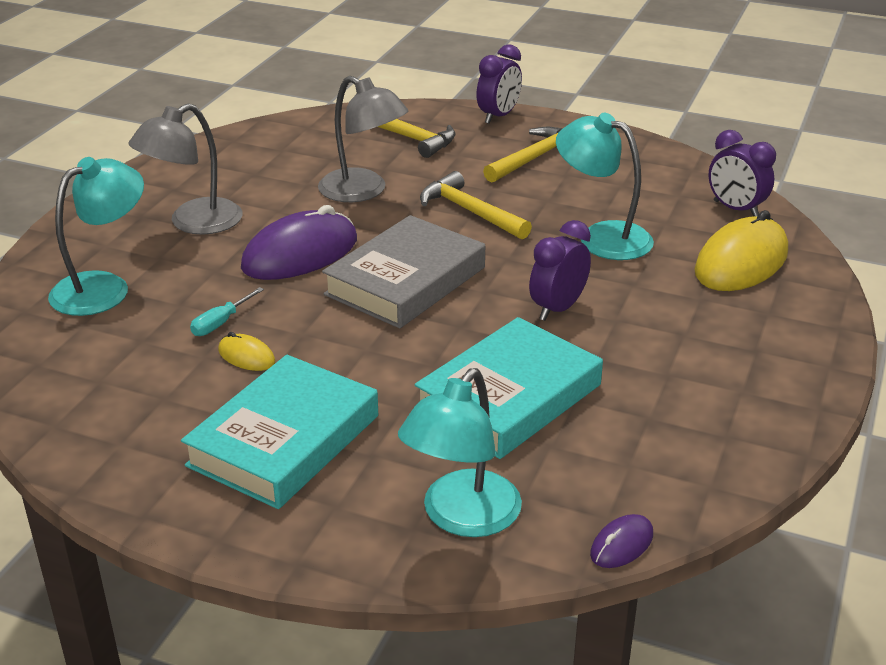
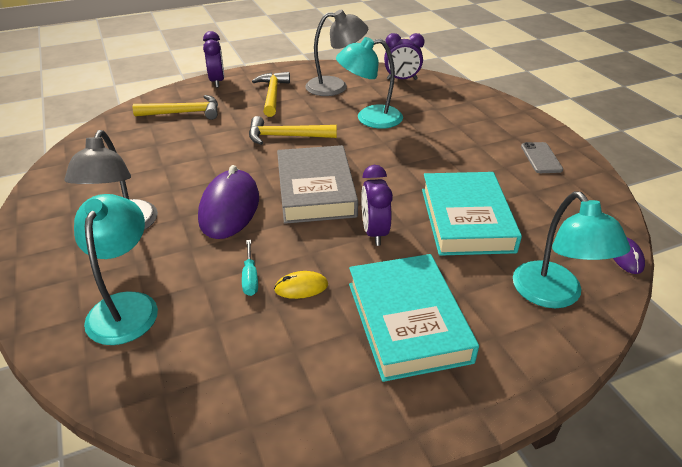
camera: 45 degrees left, 5 degrees up
grey lamp [318,76,408,202] -> grey lamp moved to [305,9,368,96]
purple clock [529,220,591,321] -> purple clock moved to [361,165,393,246]
yellow mouse [695,210,788,291] -> none
none -> grey phone [521,142,563,173]

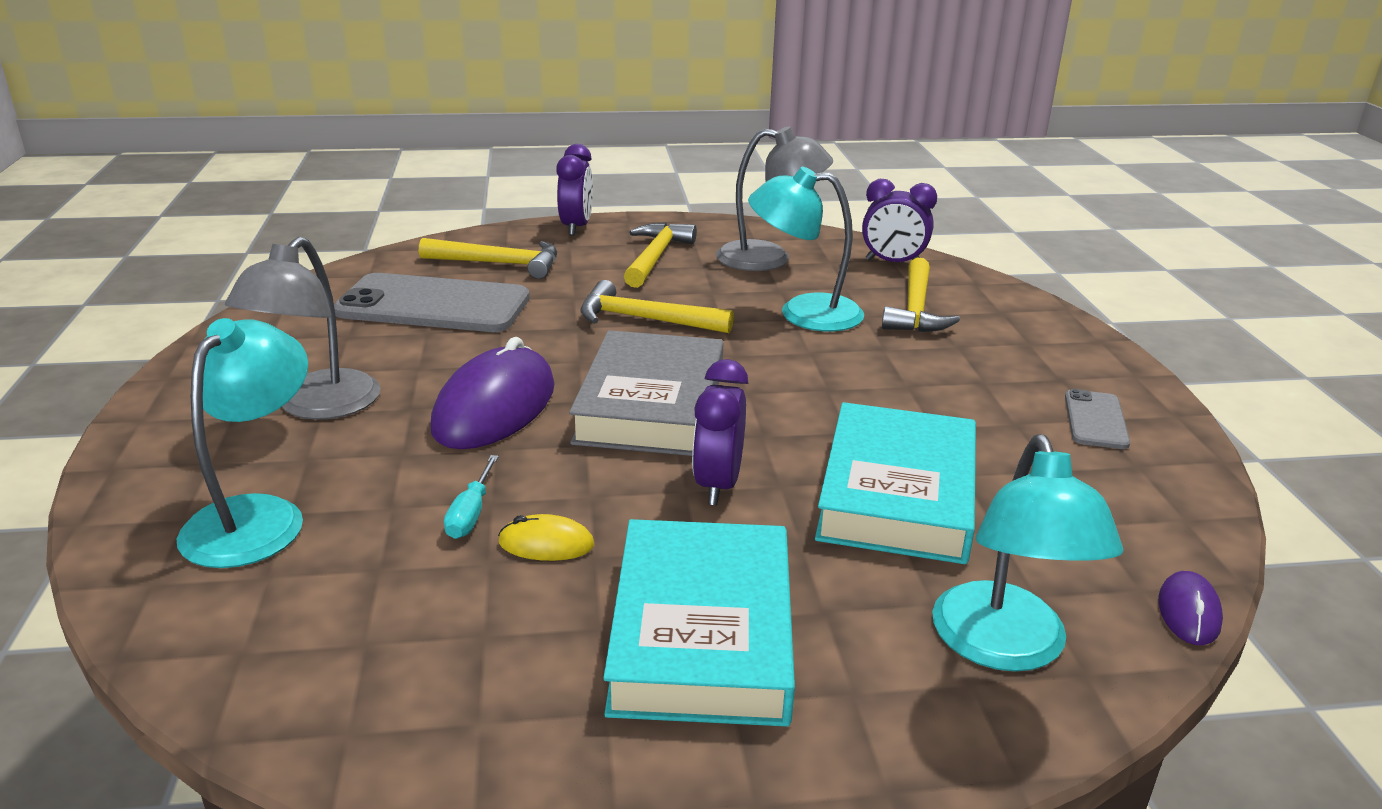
camera: 15 degrees right, 10 degrees down
none -> grey phone [334,273,530,332]
none -> yellow hammer [882,258,960,332]

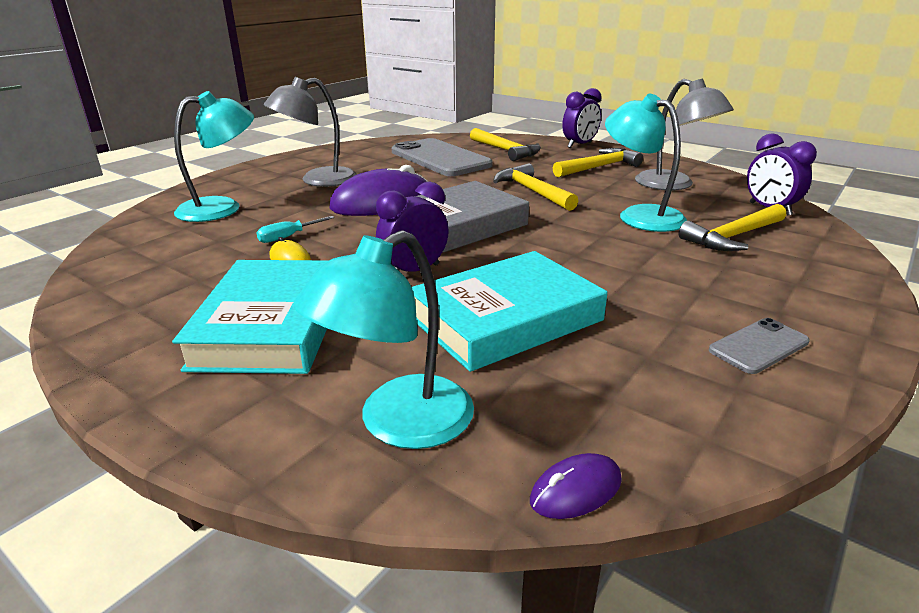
camera: 45 degrees right, 0 degrees up
turquoise book [603,519,795,727] -> turquoise book turned 45 degrees counterclockwise [172,260,329,374]

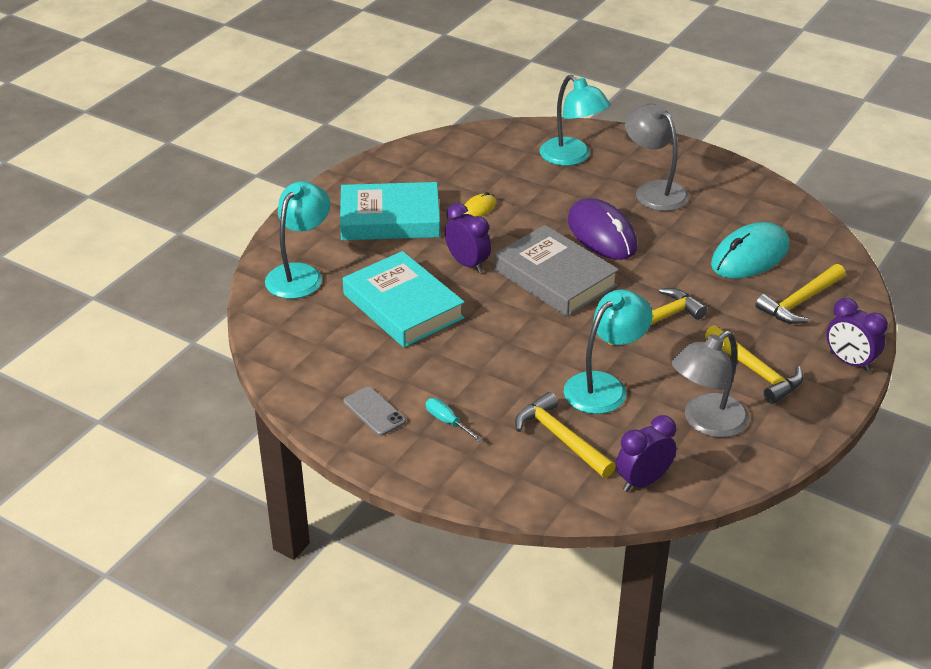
camera: 85 degrees right, 10 degrees up
turquoise screwdriver [256,216,334,243] -> turquoise screwdriver moved to [426,398,483,442]
turquoise lamp [293,230,474,449] -> turquoise lamp turned 75 degrees clockwise [265,181,330,299]
grey phone [392,138,493,176] -> turquoise mouse [711,222,789,279]
purple mouse [530,453,622,519] -> none

